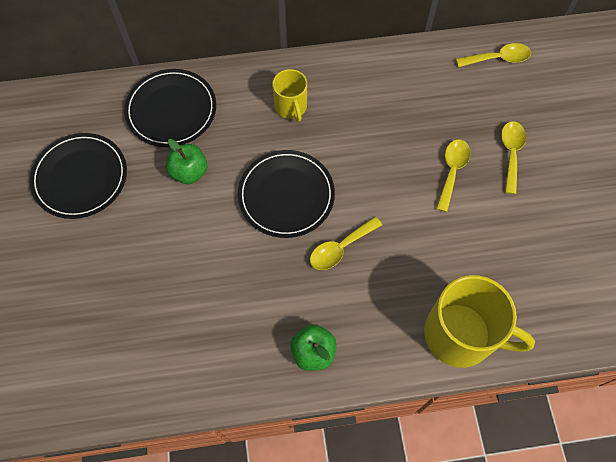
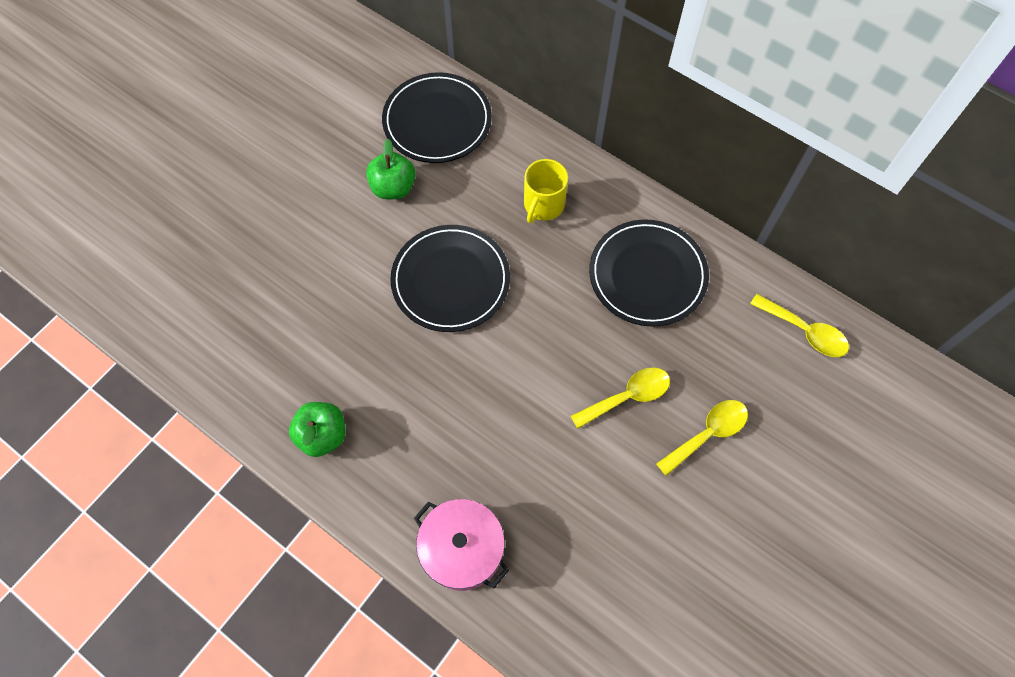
camera: 45 degrees right, 0 degrees up
black plate [30,133,127,219] -> black plate moved to [589,219,709,327]
yellow spoon [310,217,382,270] -> none
yellow mug [424,275,535,368] -> pink pot [414,499,509,591]

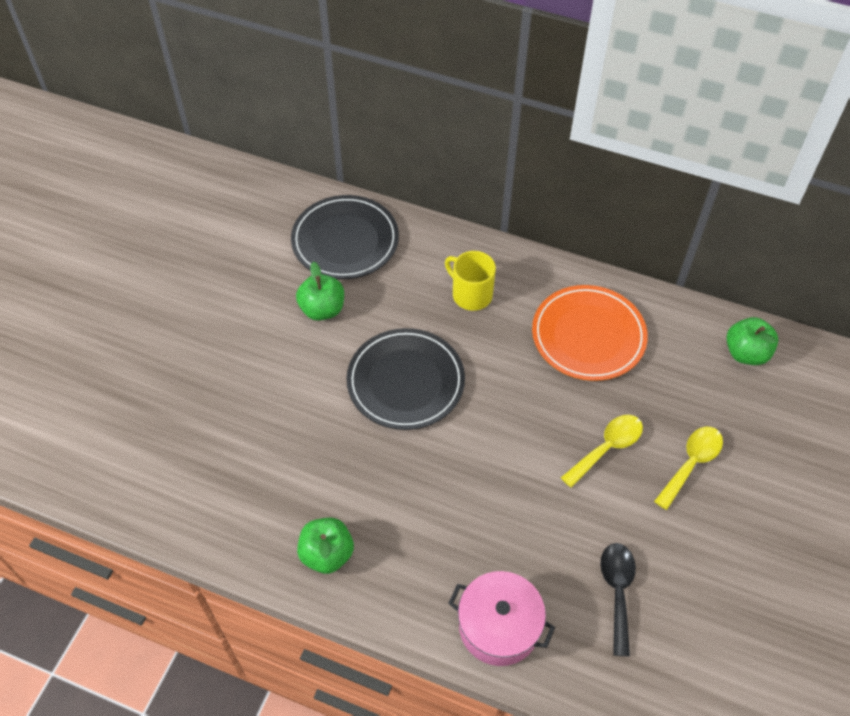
camera: 15 degrees left, 10 degrees down
yellow mug [524,159,568,223] -> yellow mug turned 120 degrees clockwise [445,251,496,311]
black plate [589,219,709,327] -> orange plate [532,285,648,381]
yellow spoon [750,294,849,357] -> green apple [726,317,778,365]
none -> black spoon [600,543,636,656]

